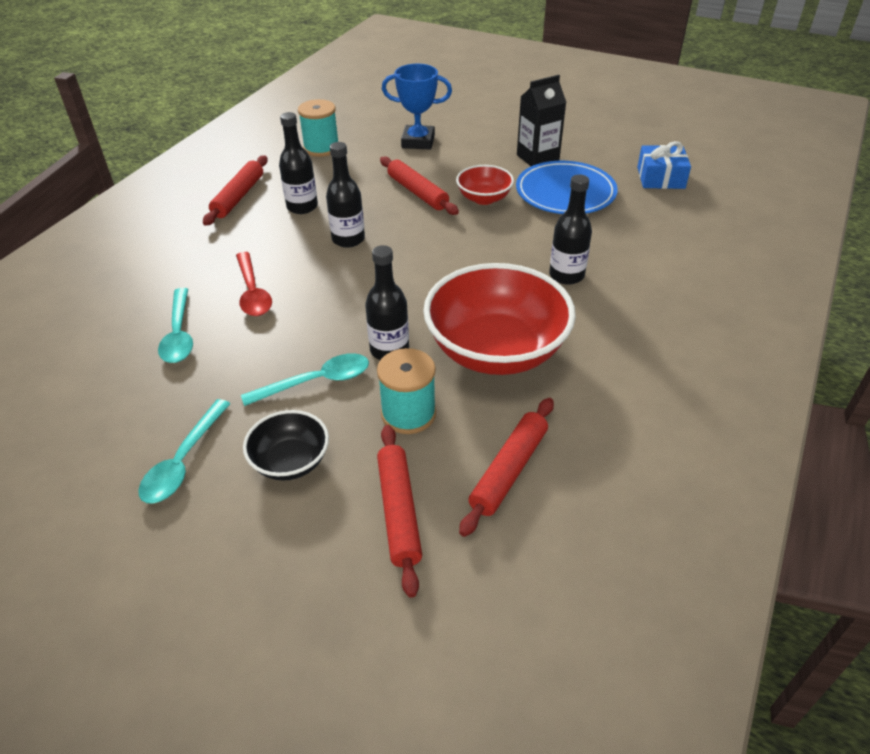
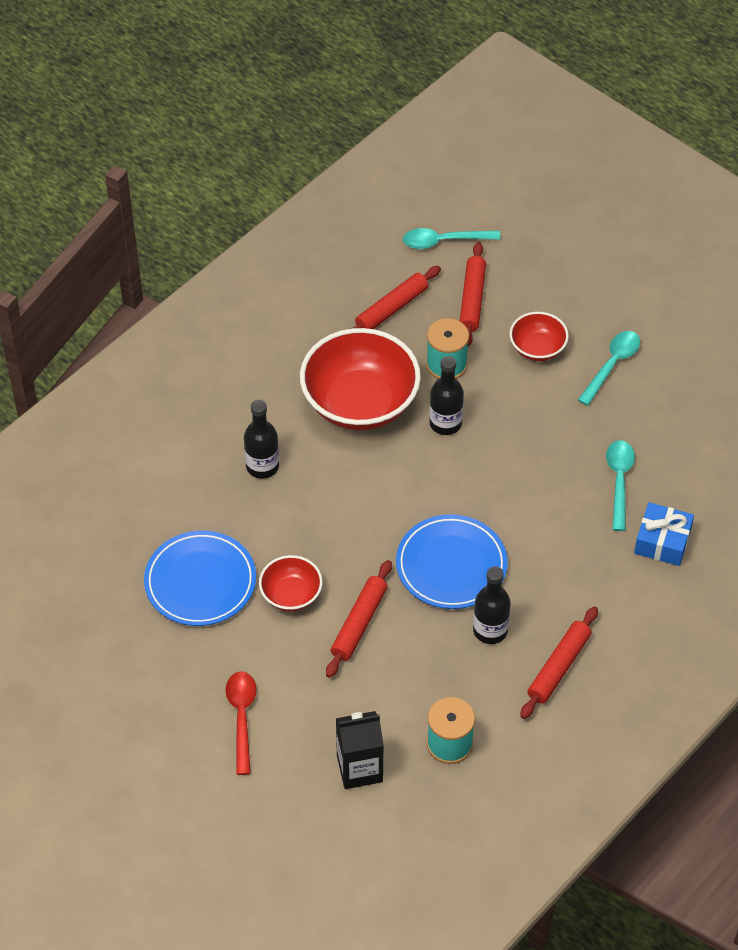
camera: 165 degrees left, 10 degrees up
red spoon [236,252,272,316] -> red spoon moved to [226,671,257,775]
turquoise spoon [241,353,369,406] -> turquoise spoon moved to [403,228,501,249]
black bowl [243,410,329,481] -> red bowl [510,312,569,361]
black bottle [326,142,365,248] -> blue plate [396,514,508,609]
red rolling pin [380,156,459,215] -> red rolling pin turned 45 degrees clockwise [326,560,392,678]
blue trophy [382,64,452,150] -> none
black carton [517,75,567,166] -> black carton moved to [336,711,384,789]
blue gift [637,141,691,189] -> blue gift moved to [634,502,694,566]

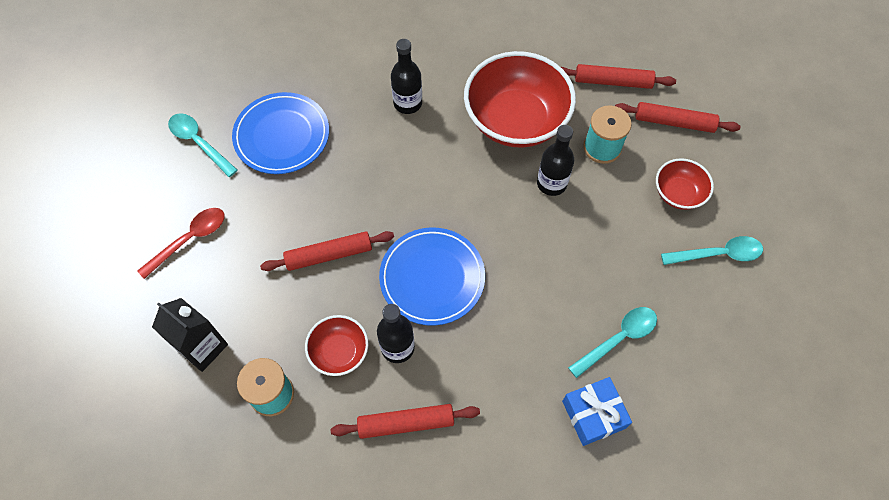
camera: 50 degrees right, 10 degrees up
red bowl [259,555,323,611] -> red bowl moved to [305,315,368,376]
turquoise spoon [403,228,501,249] -> turquoise spoon moved to [168,113,238,177]
red rolling pin [460,242,486,347] -> red rolling pin turned 45 degrees clockwise [615,102,741,133]

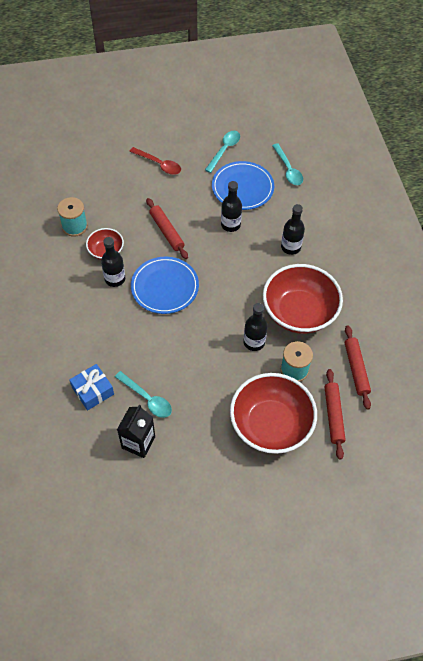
camera: 75 degrees right, 5 degrees down
black carton [152,298,228,372] -> black carton moved to [117,405,155,458]
red rolling pin [331,404,480,439] -> none
red bowl [656,158,714,210] -> red bowl [230,373,317,454], size x2.00
turquoise spoon [661,236,763,265] -> turquoise spoon moved to [272,143,303,185]
none -> black bottle [221,181,242,232]

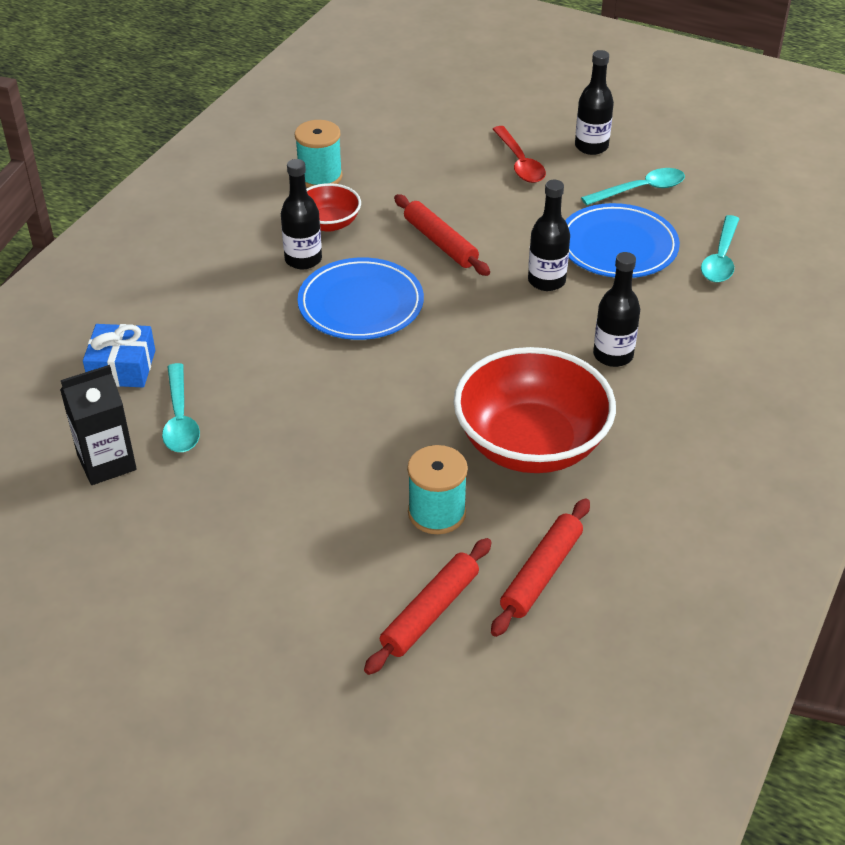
camera: 40 degrees right, 15 degrees down
red rolling pin [146,198,188,259] -> red rolling pin turned 45 degrees counterclockwise [394,194,490,276]
red bowl [230,373,317,454] -> none
black bottle [243,303,268,351] -> black bottle moved to [575,50,614,155]

